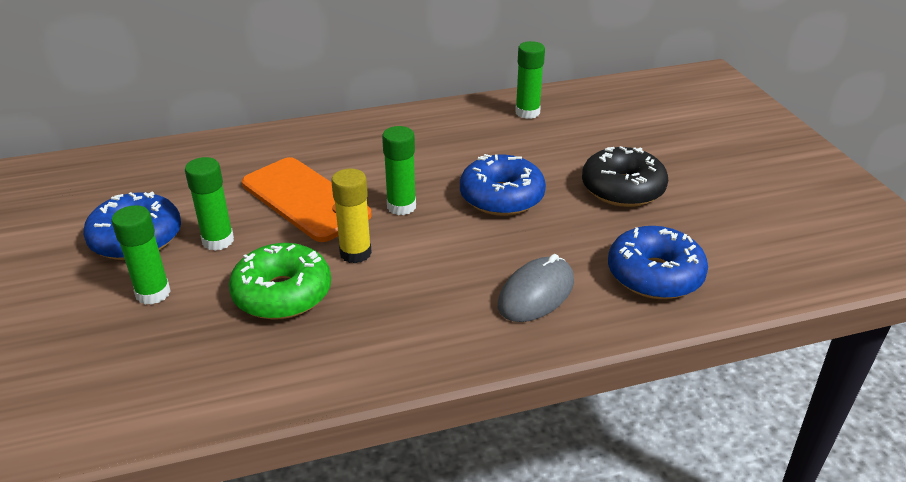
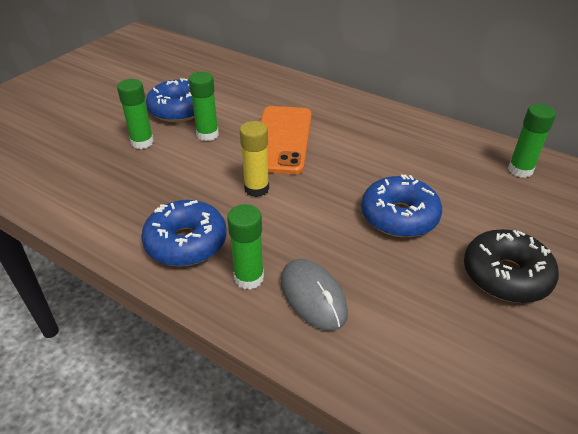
camera: 50 degrees right, 5 degrees up
green donut [229,243,331,320] -> none
green glue stick [382,126,416,215] -> green glue stick moved to [227,204,264,289]
grey mouse [498,254,574,322] -> grey mouse turned 60 degrees clockwise [281,259,348,331]
blue donut [608,226,708,299] -> blue donut moved to [141,200,227,266]

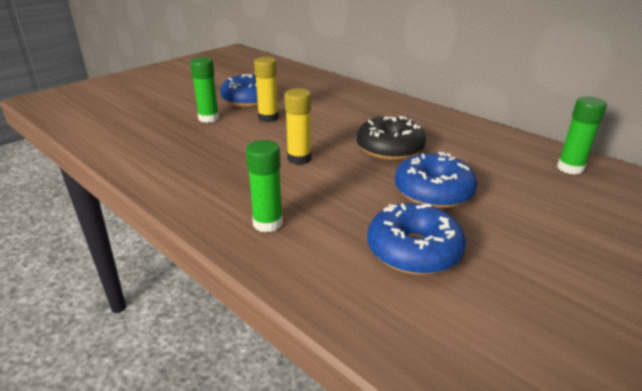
camera: 10 degrees right, 10 degrees down
blue donut [141,200,227,266] -> blue donut moved to [368,203,466,275]
green glue stick [189,72,219,141] -> yellow glue stick [254,57,279,122]
orange phone [260,106,312,174] -> none
grey mouse [281,259,348,331] -> none
black donut [464,229,559,303] -> black donut moved to [357,116,426,160]

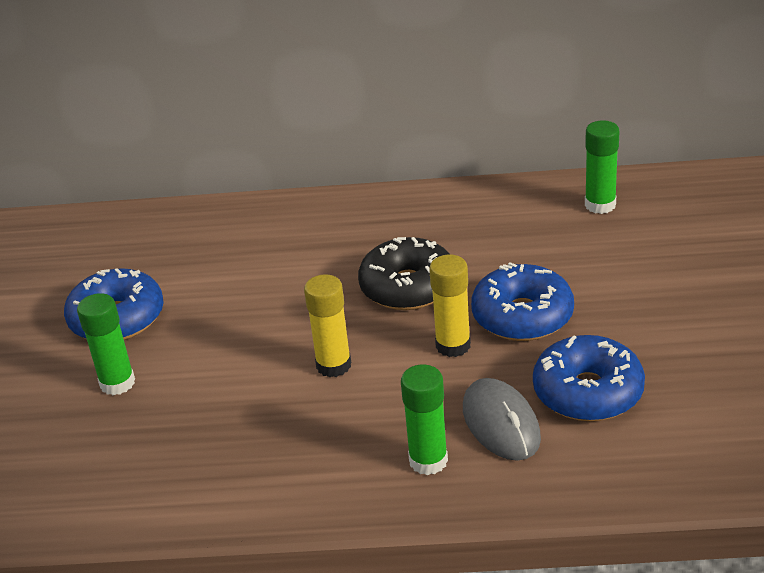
camera: 40 degrees left, 5 degrees up
yellow glue stick [254,57,279,122] -> yellow glue stick moved to [429,255,471,357]
none -> grey mouse [463,378,541,461]

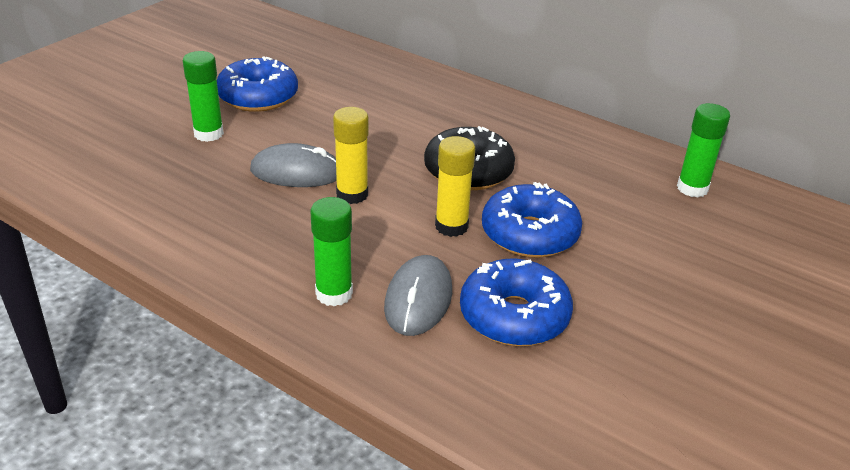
camera: 30 degrees right, 0 degrees up
none -> grey mouse [250,143,337,187]

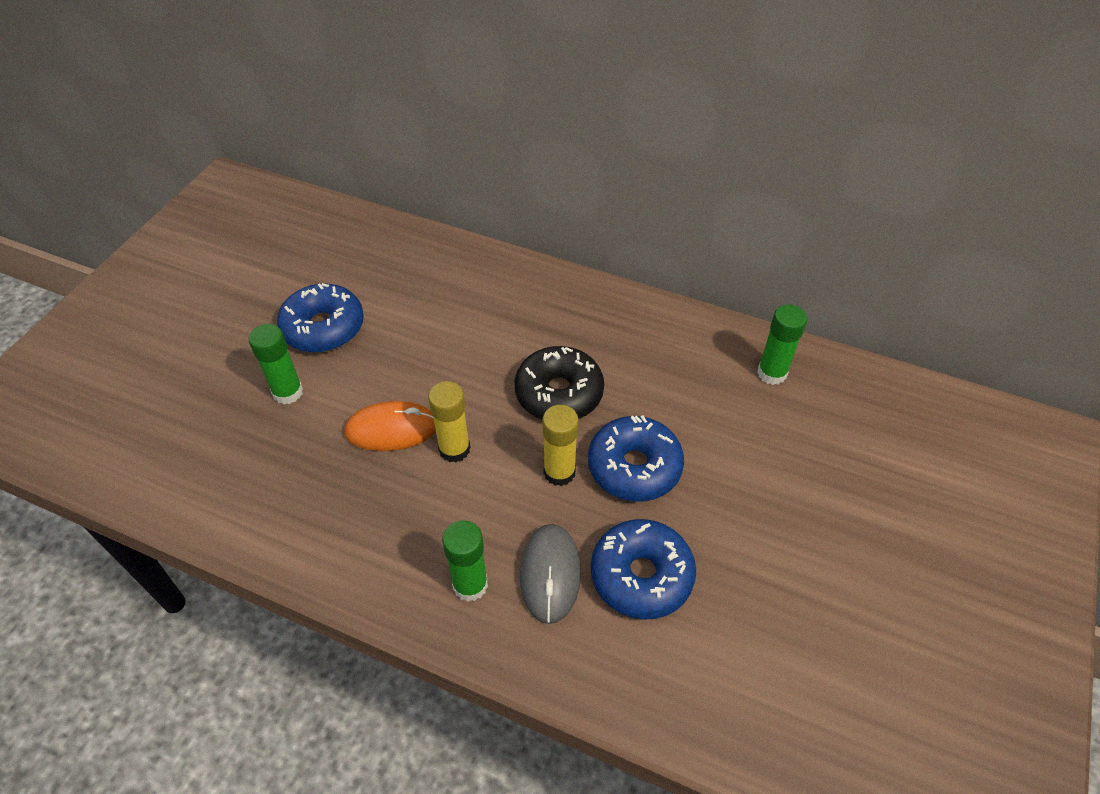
camera: 10 degrees left, 15 degrees up
grey mouse [250,143,337,187] -> orange mouse [344,401,436,451]

